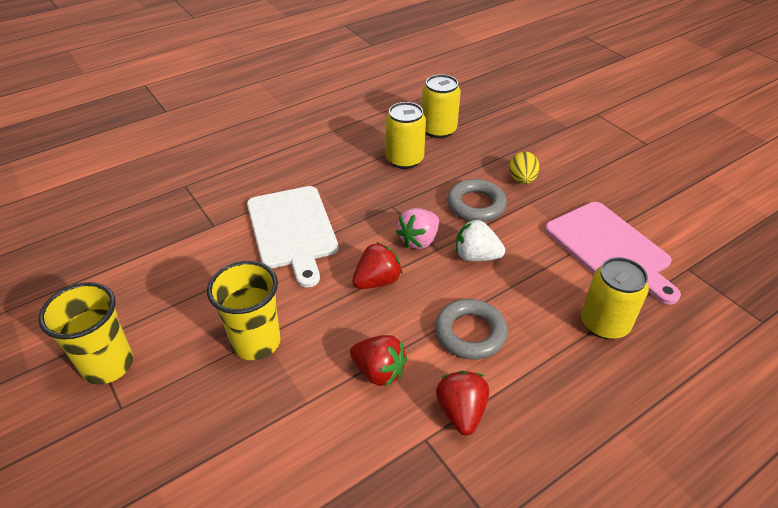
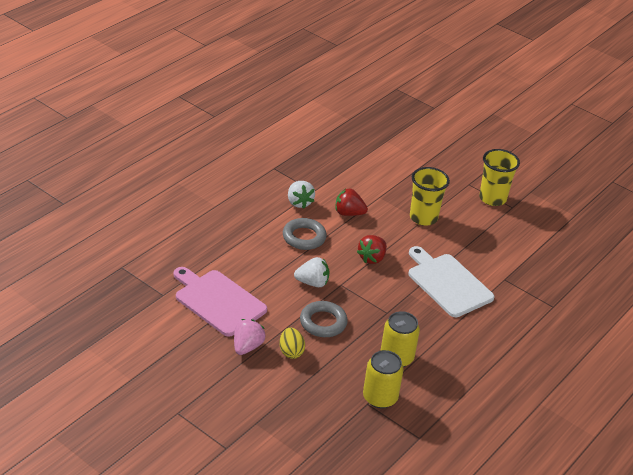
camera: 160 degrees right, 5 degrees down
pink strawberry [396,208,439,249] -> pink strawberry moved to [234,319,266,355]
red strawberry [436,371,489,435] -> white strawberry [288,181,315,209]
yellow can [581,257,649,339] -> none

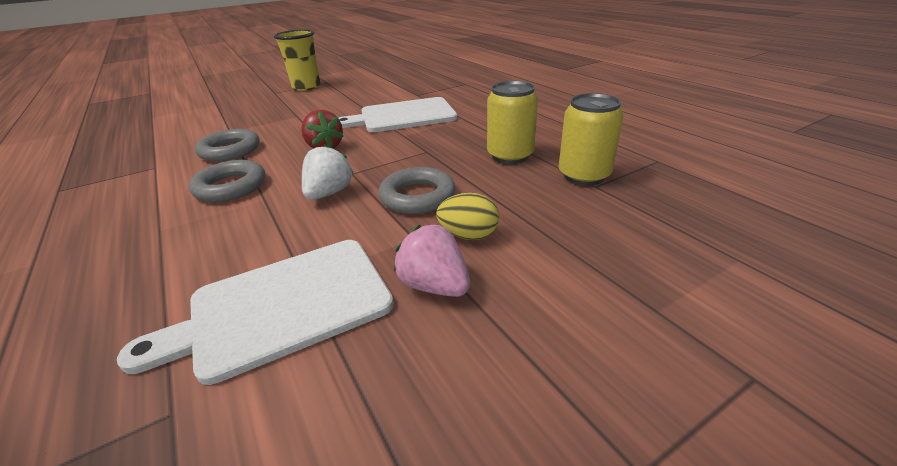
camera: 65 degrees left, 5 degrees down
pink cutting board [174,267,267,337] -> white cutting board [117,240,394,385]
white strawberry [288,181,315,209] -> none
red strawberry [335,188,368,216] -> grey ring [195,129,260,162]
yellow cup [410,167,450,226] -> none

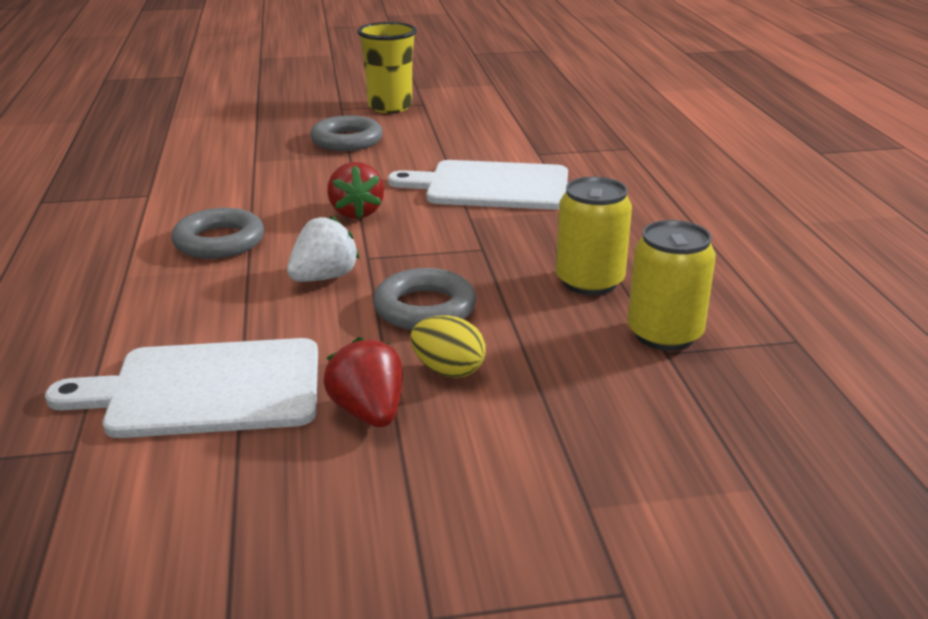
camera: 20 degrees right, 5 degrees down
grey ring [195,129,260,162] -> grey ring moved to [310,115,383,151]
pink strawberry [394,224,470,297] -> red strawberry [324,337,403,427]

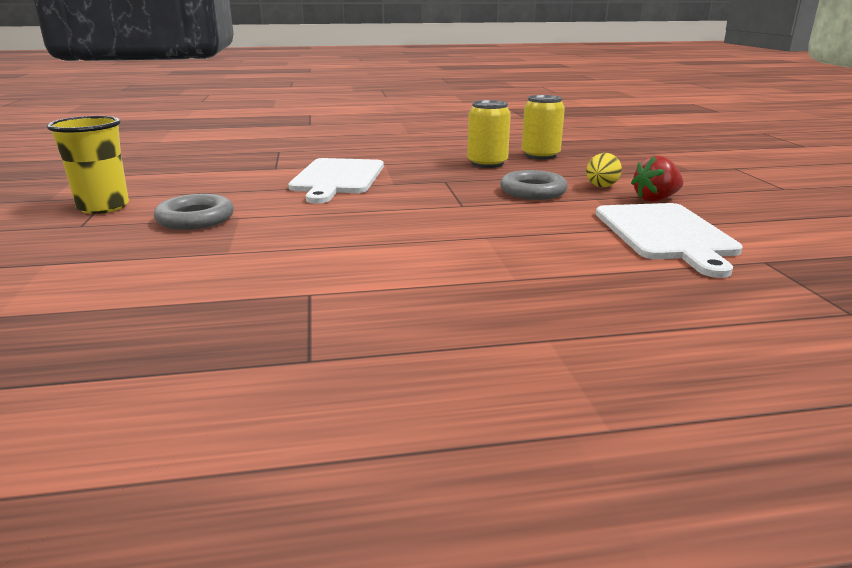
camera: 90 degrees left, 5 degrees down
grey ring [171,208,264,259] -> none
white strawberry [287,216,359,282] -> none
red strawberry [327,162,384,219] -> none

